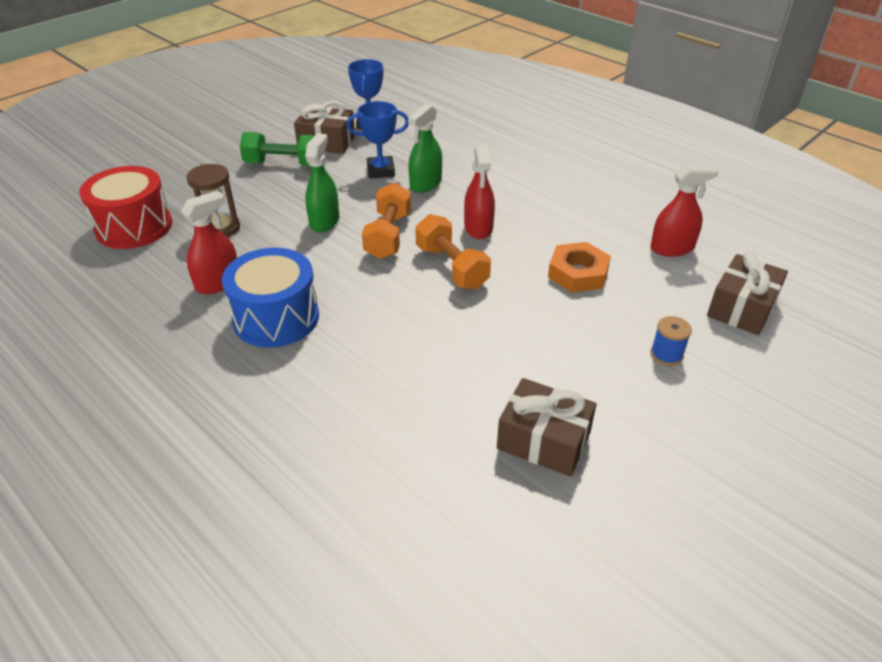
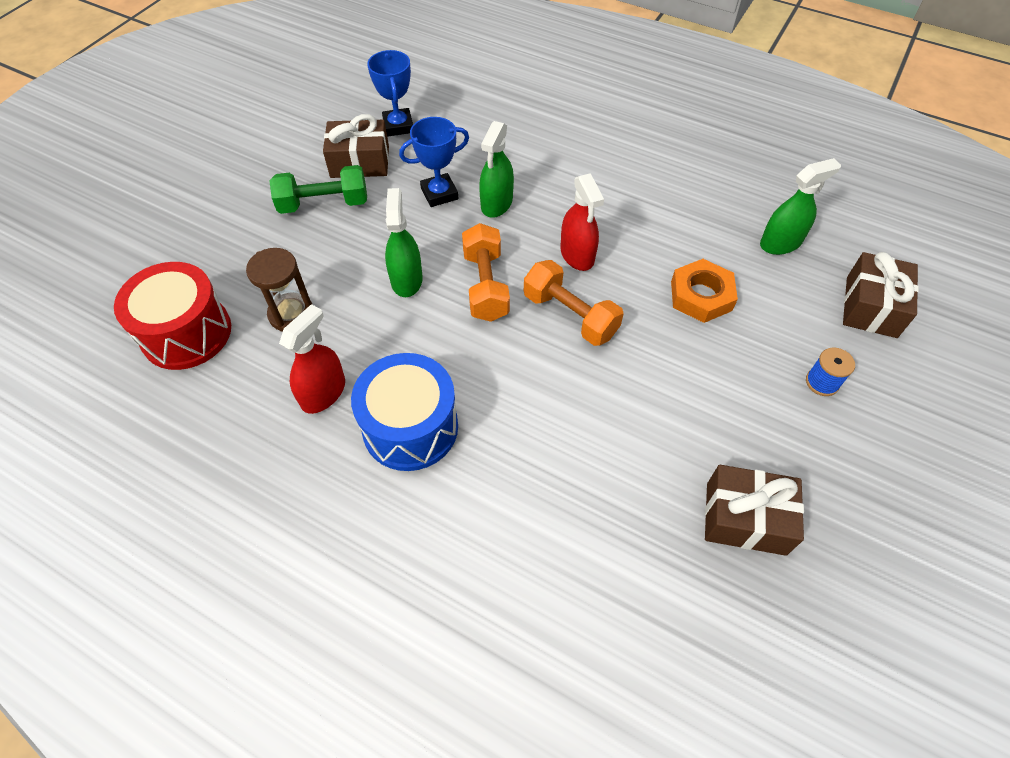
camera: 15 degrees left, 15 degrees up
red spray bottle [650,165,718,257] -> green spray bottle [760,158,841,255]

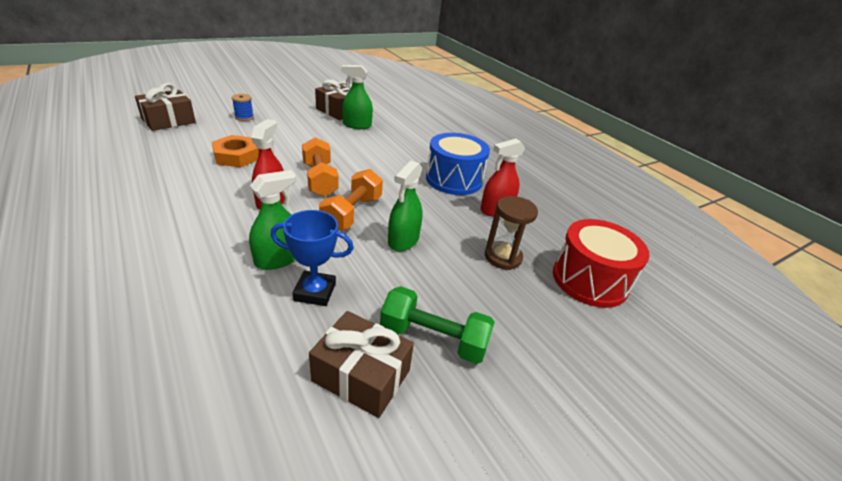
camera: 155 degrees left, 20 degrees down
blue trophy [367,50,413,137] -> none
green spray bottle [760,158,841,255] -> green spray bottle moved to [341,65,373,129]

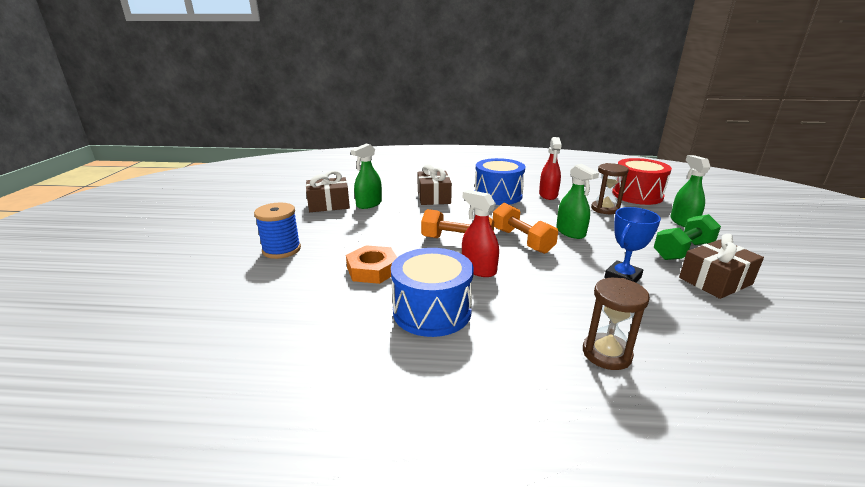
camera: 50 degrees left, 10 degrees down
brown gift [135,83,196,131] -> brown gift moved to [417,164,452,205]
blue spool [232,94,254,121] -> blue spool [254,203,301,259], size x1.67
green spray bottle [249,170,296,270] -> green spray bottle moved to [670,155,710,227]
none -> blue drum [391,248,474,337]
none -> brown hourglass [583,278,650,370]

